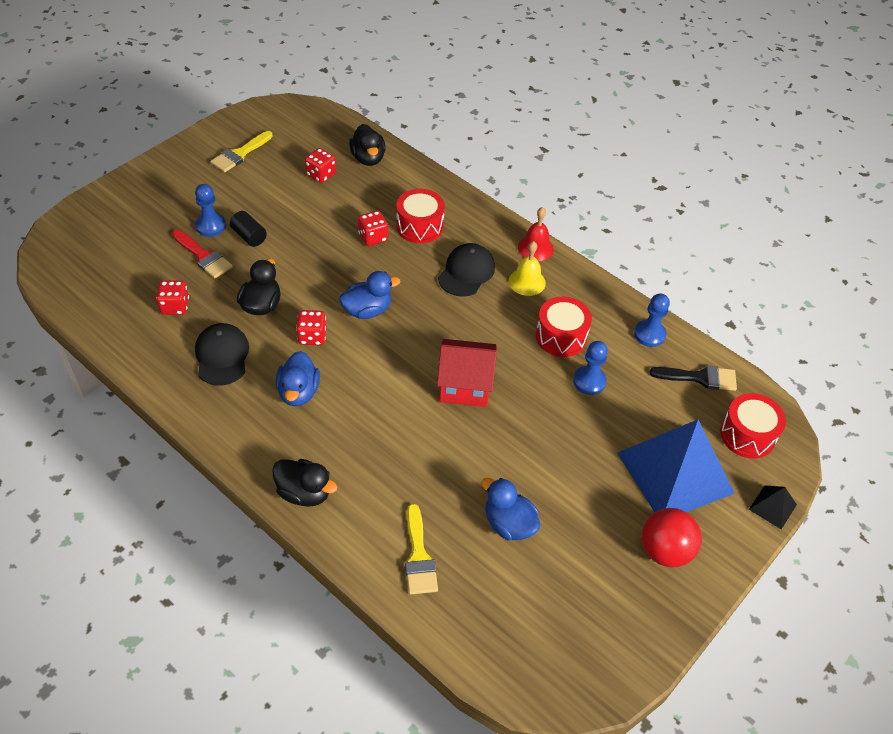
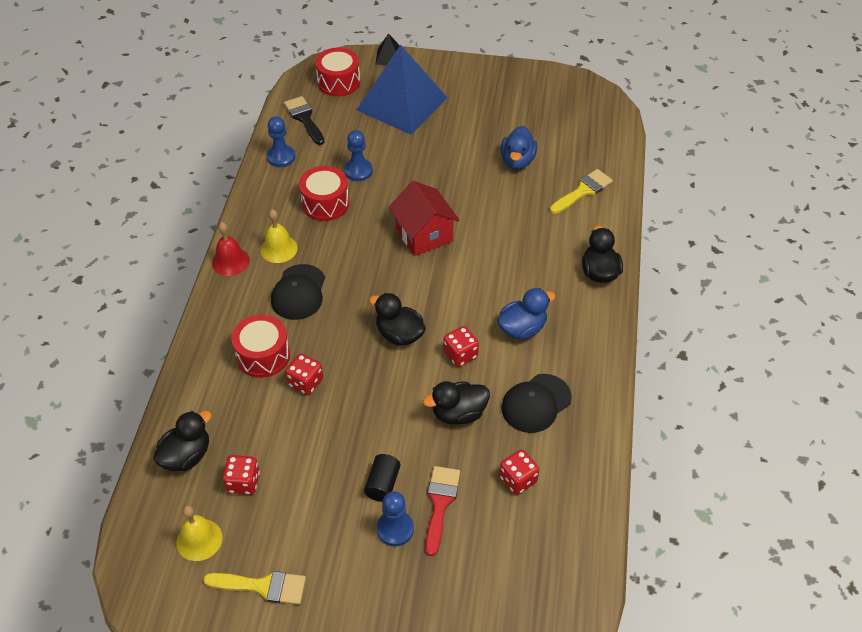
camera: 120 degrees left, 0 degrees up
blue duck [339,271,400,319] -> black duck [369,293,426,346]
black cap [438,243,495,297] -> black cap turned 75 degrees counterclockwise [271,264,325,320]
red ball [642,508,702,567] -> none
none -> yellow bell [176,505,222,561]

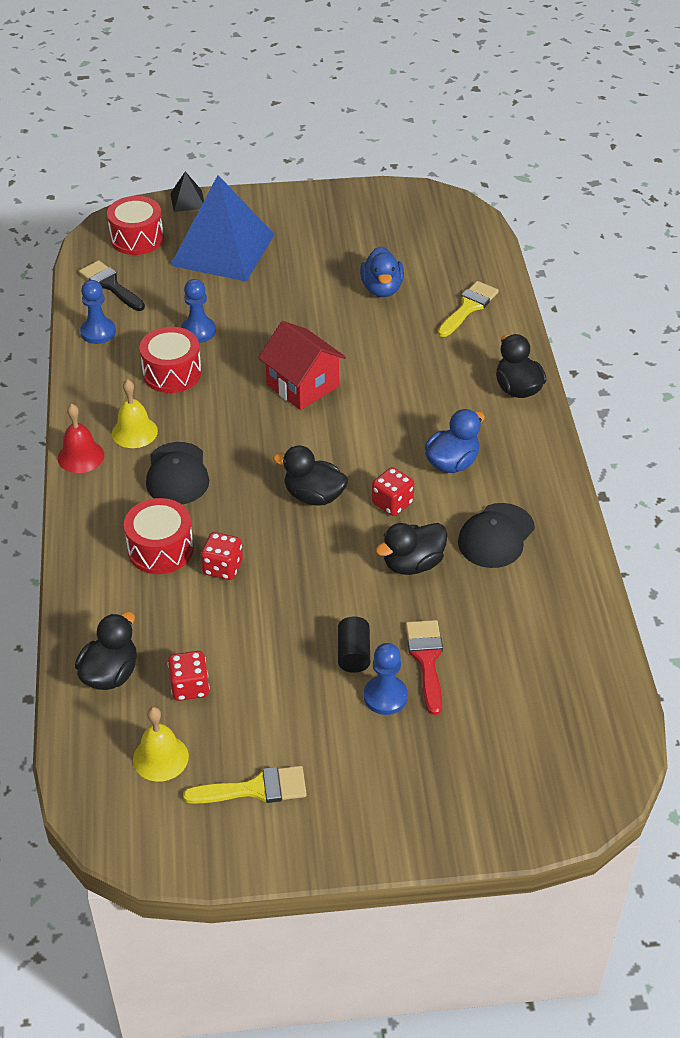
camera: 15 degrees left, 5 degrees down
red dice [499,449,539,495] -> none

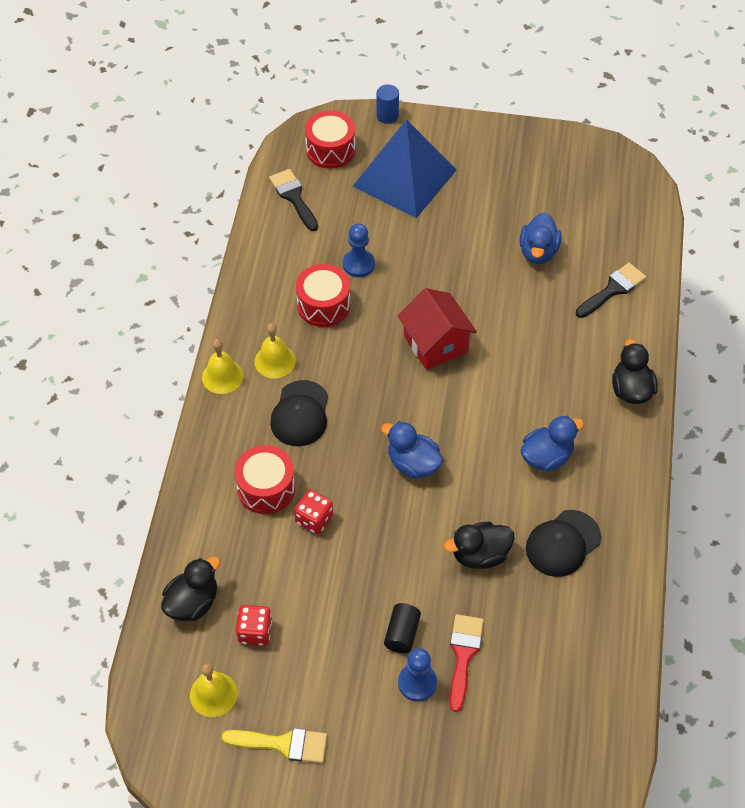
camera: 15 degrees right, 10 degrees up
red bell [58,404,104,473] -> yellow bell [202,339,243,394]
blue pawn [80,280,116,344] -> none
black pyramid [170,171,204,212] -> blue cylinder [376,84,399,124]
black duck [273,445,348,505] -> blue duck [381,421,443,479]
red dice [372,467,414,516] -> none
yellow brush [438,281,499,337] -> black brush [576,263,646,318]

